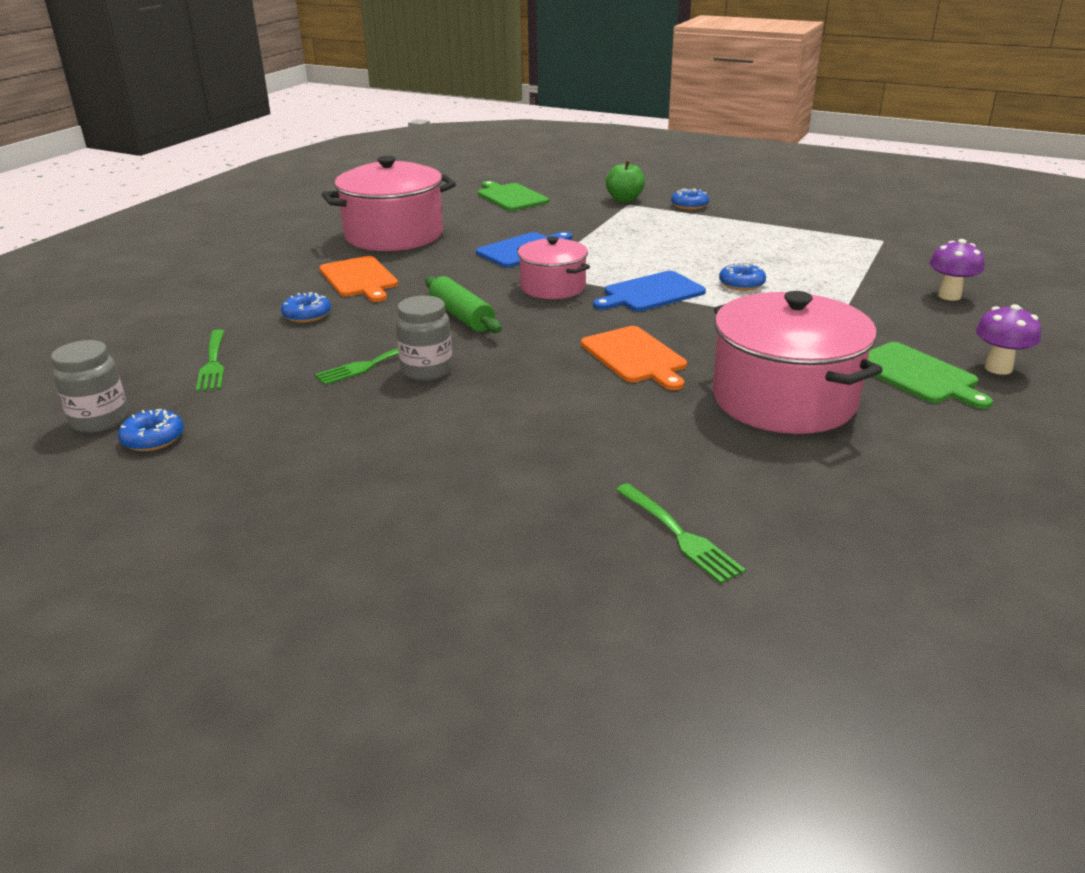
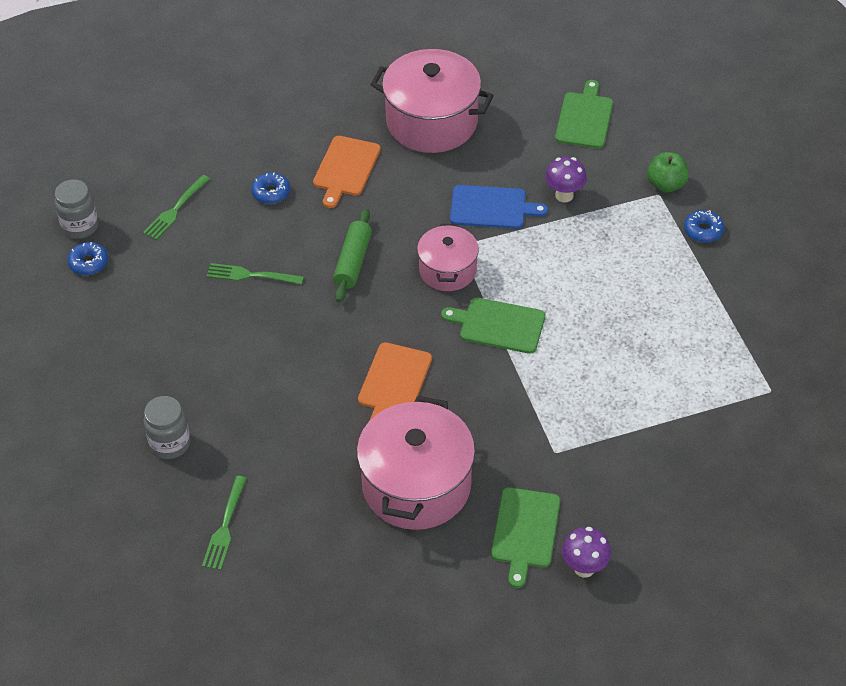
camera: 45 degrees right, 20 degrees up
grey jar [396,295,452,381] -> grey jar moved to [144,396,190,459]
blue cutting board [593,271,706,311] -> green cutting board [441,297,545,354]
blue donut [719,262,766,291] -> none
purple mushroom [930,239,984,301] -> purple mushroom moved to [545,157,587,202]

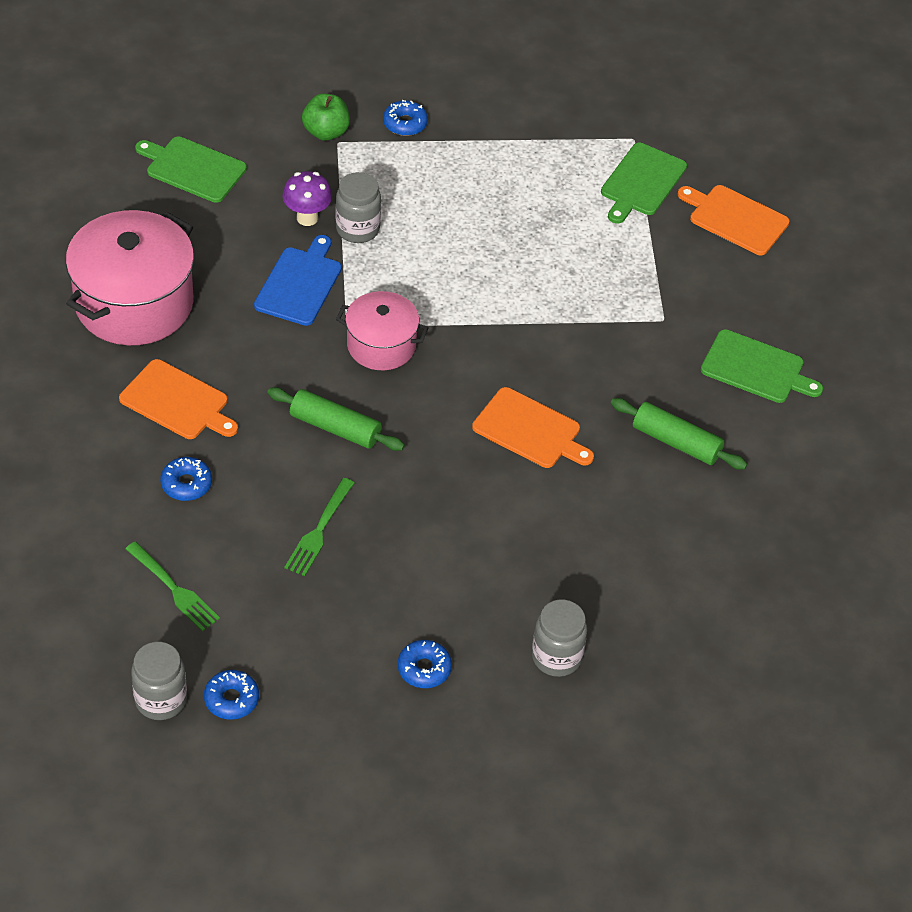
camera: 80 degrees left, 0 degrees up
green fork [202,476,247,570] -> none
pink pot [357,396,475,530] -> green rolling pin [611,398,747,469]
green cutting board [441,297,545,354] -> green cutting board moved to [601,143,687,223]
purple mushroom [562,527,611,577] -> none
none -> grey jar [336,172,381,243]
none -> blue donut [398,640,452,688]
none -> orange cutting board [678,185,790,255]

